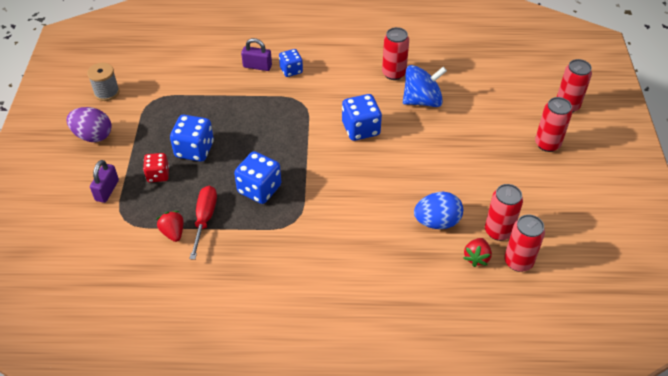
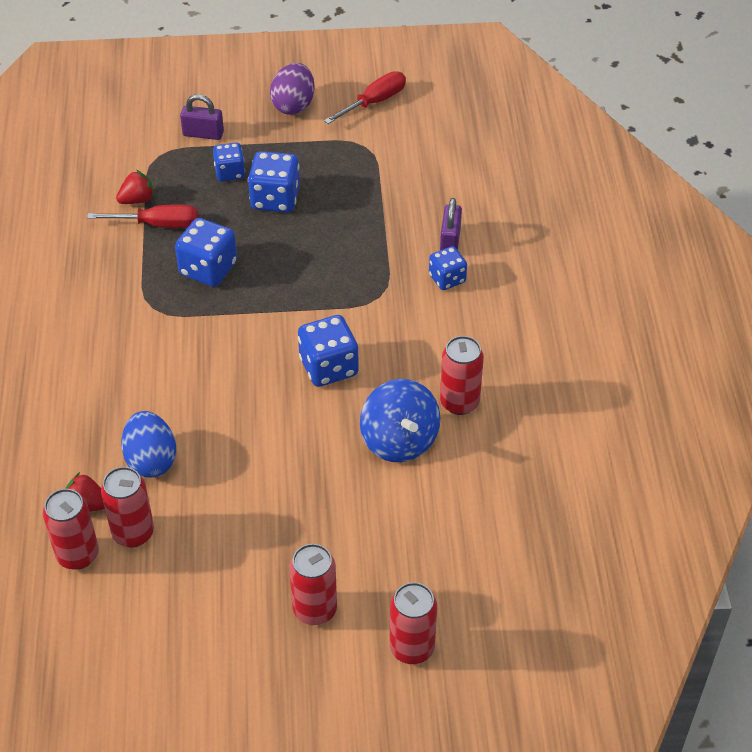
camera: 85 degrees right, 0 degrees up
grey spool [87,63,120,101] -> red screwdriver [324,71,406,124]
red dice [143,153,169,182] -> blue dice [213,143,245,181]

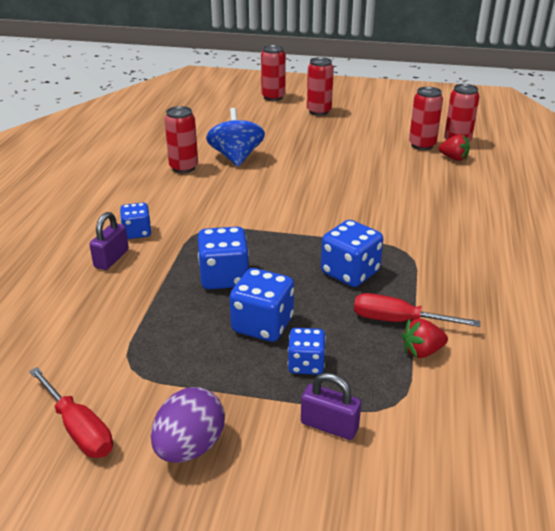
camera: 165 degrees left, 15 degrees down
blue egg [121,411,176,478] -> none
blue dice [298,315,359,387] -> blue dice moved to [198,227,249,289]
red screwdriver [324,71,406,124] -> red screwdriver turned 105 degrees counterclockwise [29,367,113,458]

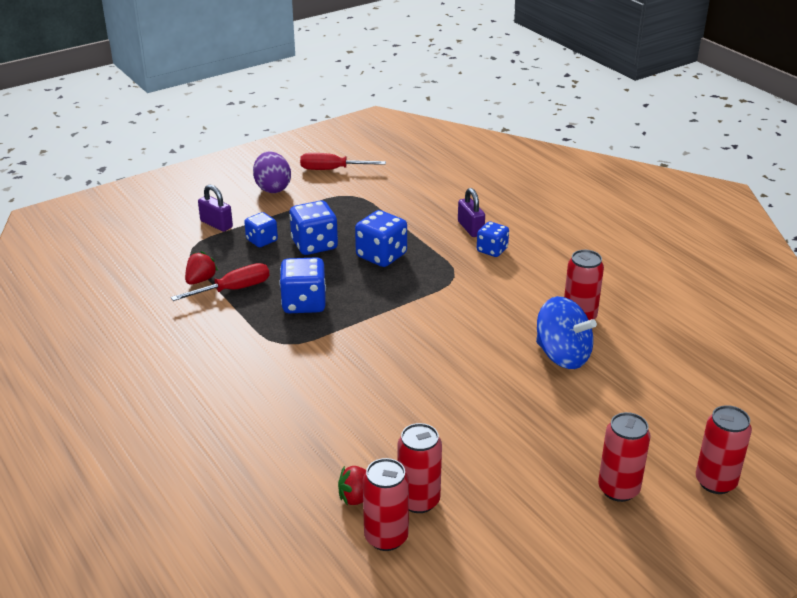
camera: 135 degrees right, 0 degrees up
purple padlock [301,373,361,440] -> purple padlock turned 60 degrees clockwise [198,184,233,232]

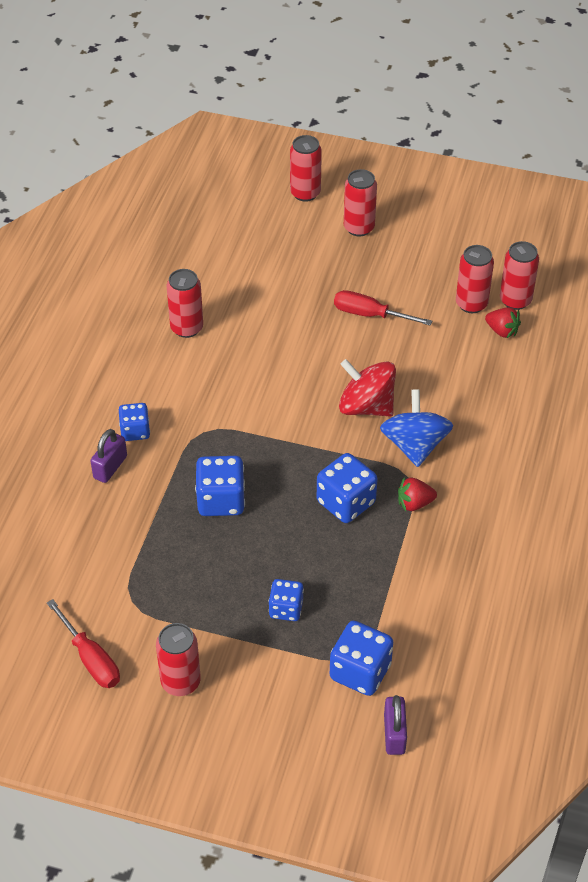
camera: 130 degrees left, 15 degrees up
red screwdriver [171,263,270,301] -> red screwdriver moved to [334,290,432,326]
red strawberry [185,251,218,285] -> red strawberry moved to [398,477,437,511]
purple padlock [198,184,233,232] -> purple padlock moved to [384,695,407,755]
purple egg [253,152,291,193] -> red can [156,623,201,696]
blue dice [289,200,338,255] -> blue dice moved to [330,621,393,696]
blue spinning top [536,296,597,369] -> blue spinning top moved to [380,389,453,467]
none -> red spinning top [339,359,396,416]

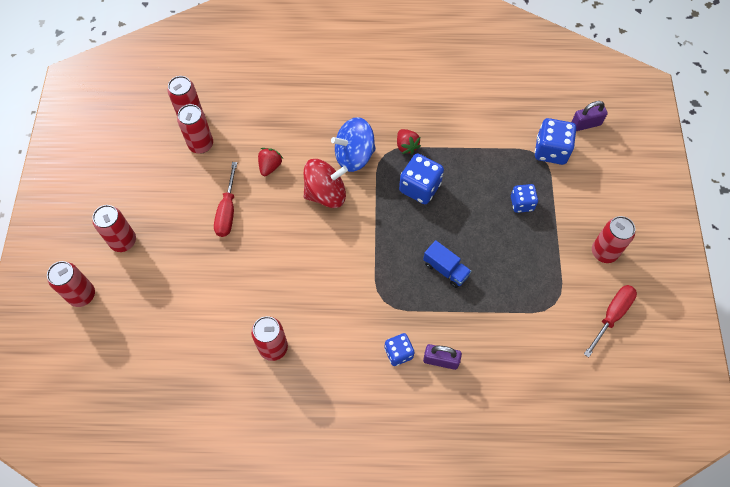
camera: 105 degrees left, 15 degrees up
blue dice [195,456,245,516] -> blue truck [423,240,472,288]
red spinning top [339,359,396,416] -> red spinning top turned 120 degrees counterclockwise [304,159,348,208]
red strawberry [485,307,521,338] -> red strawberry moved to [258,148,283,176]

